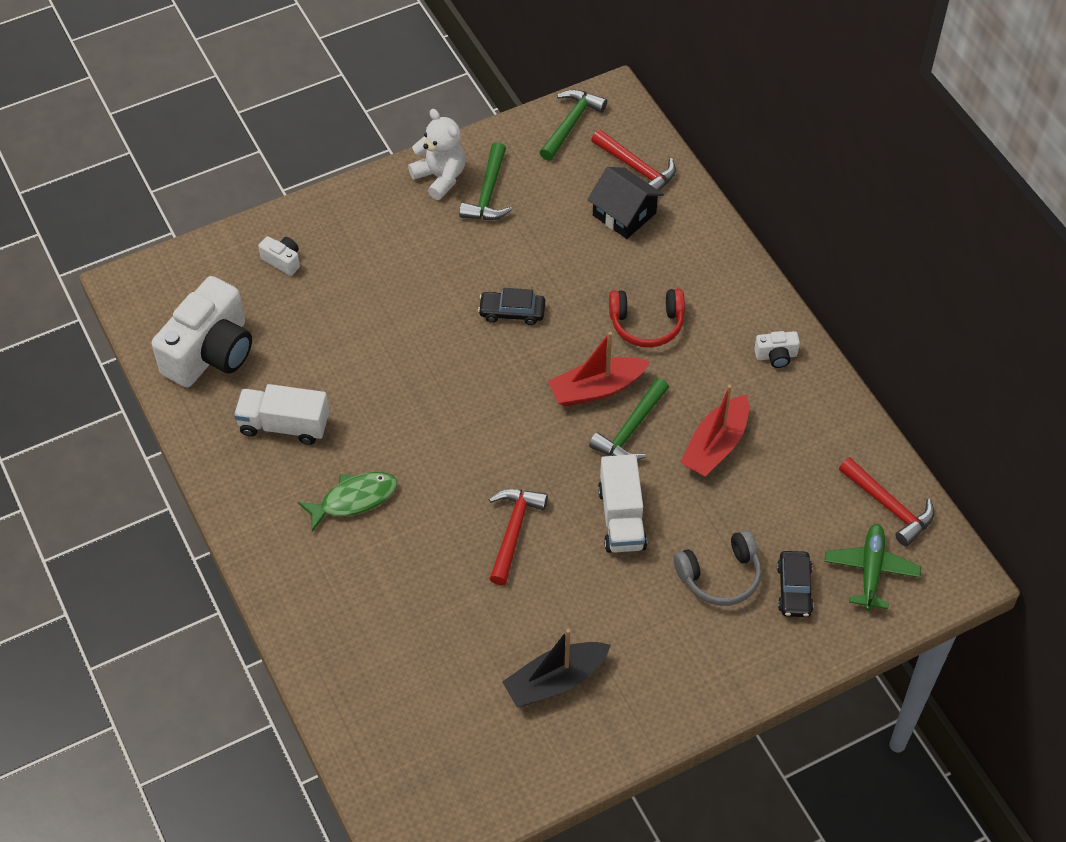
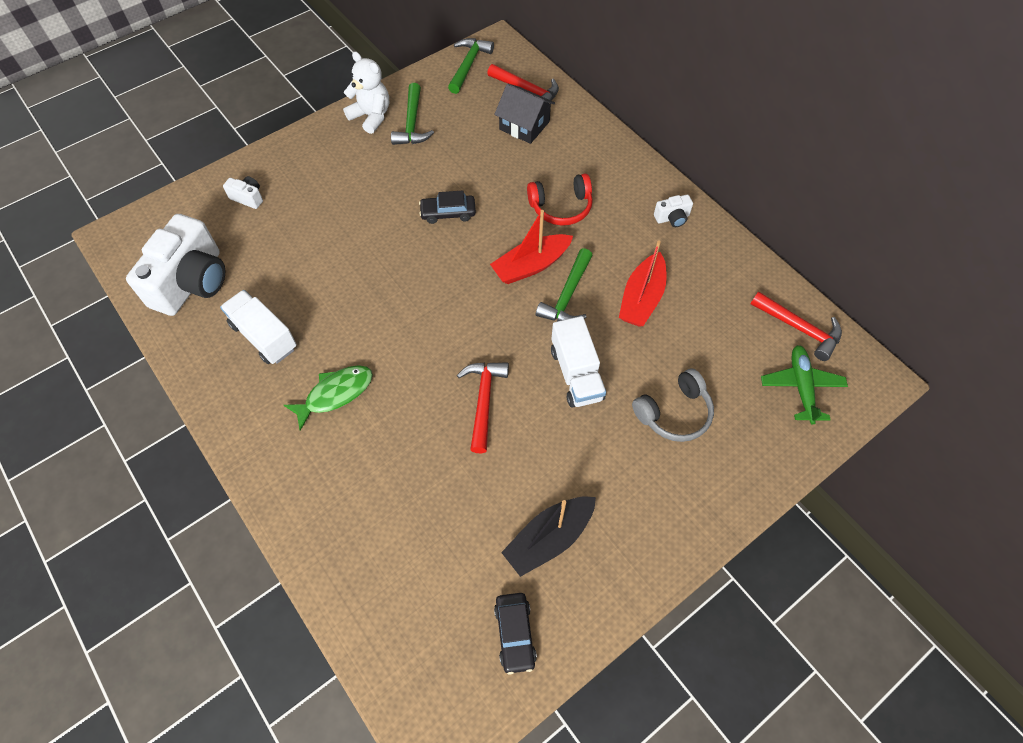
camera: 10 degrees left, 5 degrees up
white truck [234,384,329,445] -> white truck turned 45 degrees clockwise [220,290,297,364]
black car [777,551,814,617] -> black car moved to [494,593,537,675]

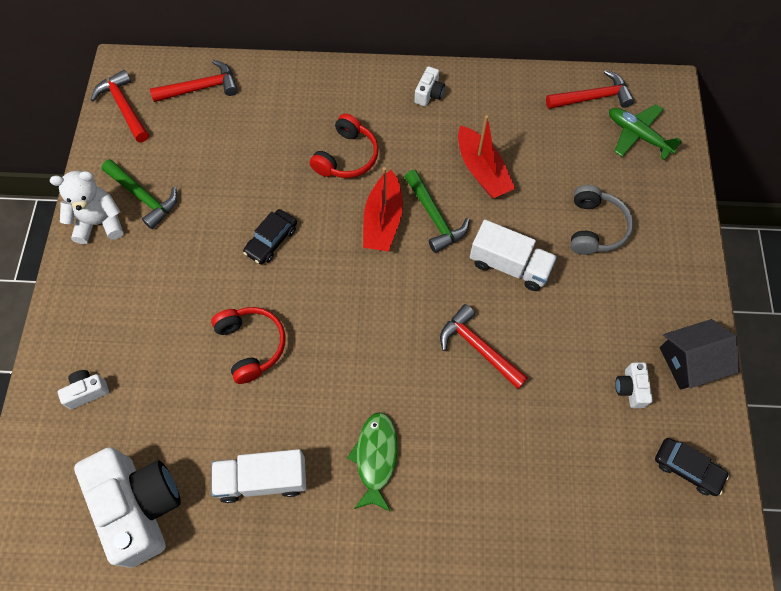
camera: 50 degrees left, 5 degrees up
green hammer [448,38,494,94] -> red hammer [91,70,149,142]
black house [494,84,555,144] -> black house moved to [660,319,740,390]
black boat [501,497,596,577] -> white camera [615,362,653,408]
none -> red headphones [211,307,285,384]

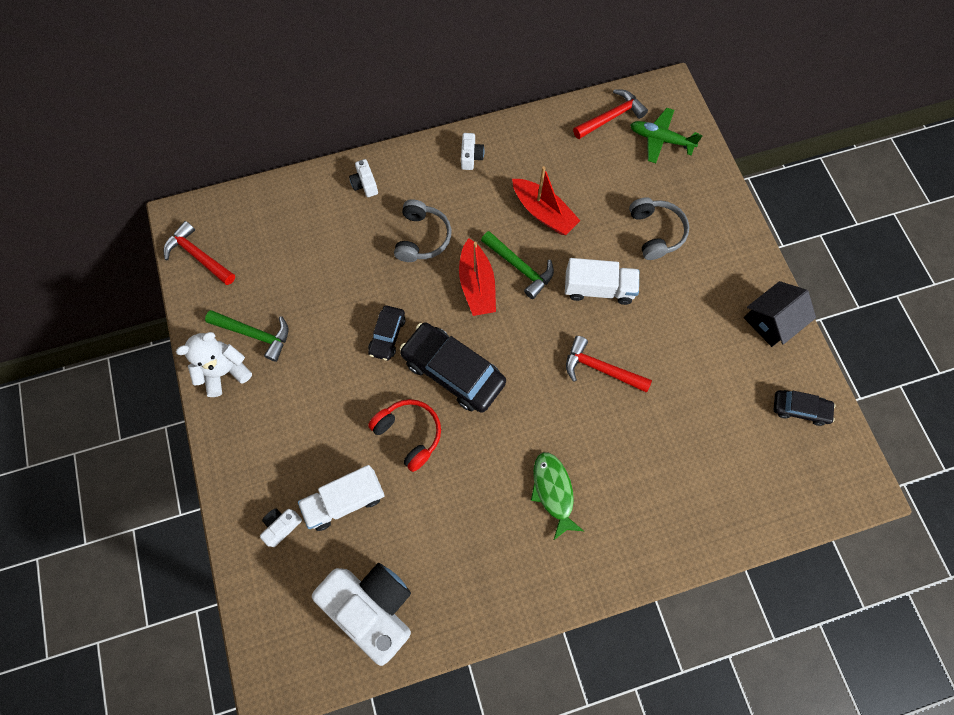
camera: 20 degrees left, 5 degrees up
red hammer [150,60,238,102] -> none
white truck [211,449,306,503] -> white truck moved to [298,465,385,531]
red headphones [310,113,379,178] -> grey headphones [394,199,451,262]
white camera [615,362,653,408] -> white camera moved to [349,159,378,197]
none -> black car [399,322,506,413]

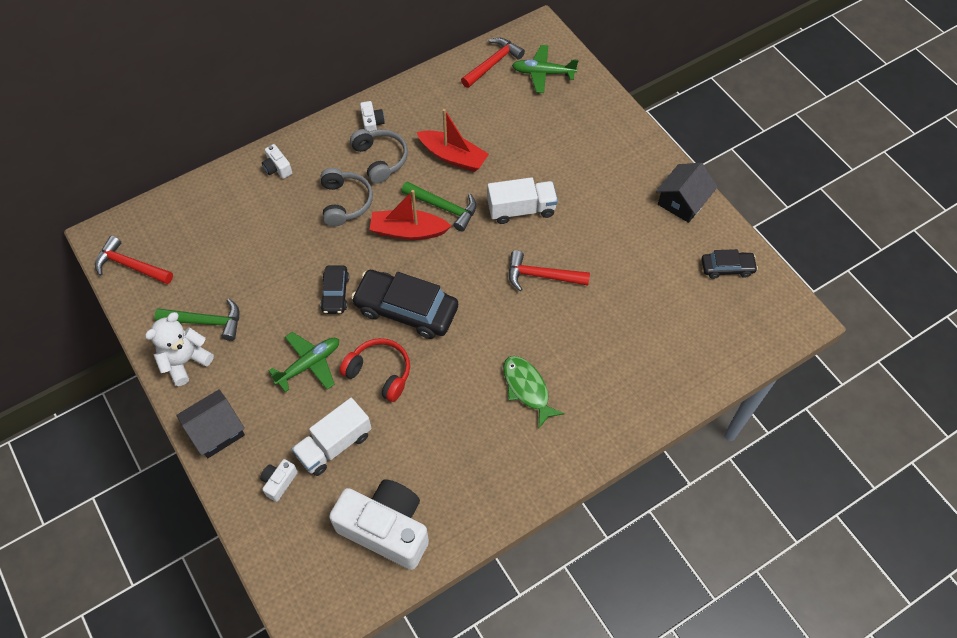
camera: 15 degrees left, 10 degrees down
red boat [459,238,496,316] -> red boat turned 120 degrees clockwise [370,190,451,240]
grey headphones [629,197,689,260] -> grey headphones moved to [350,129,408,184]
none -> black house [176,389,245,458]
none -> green plane [268,332,339,392]

